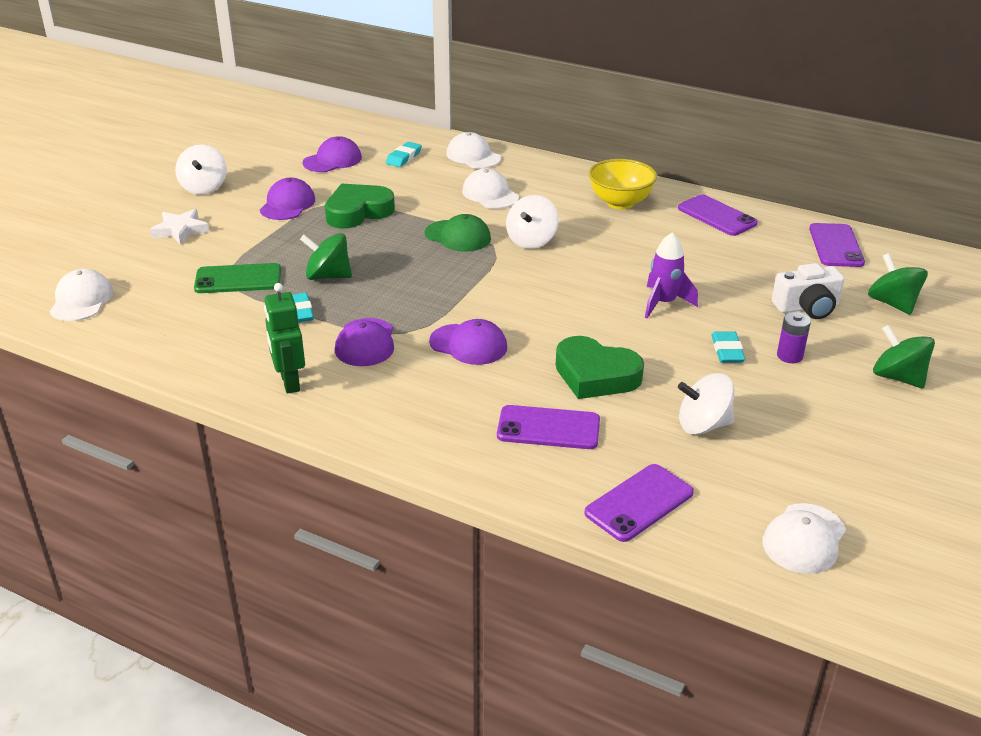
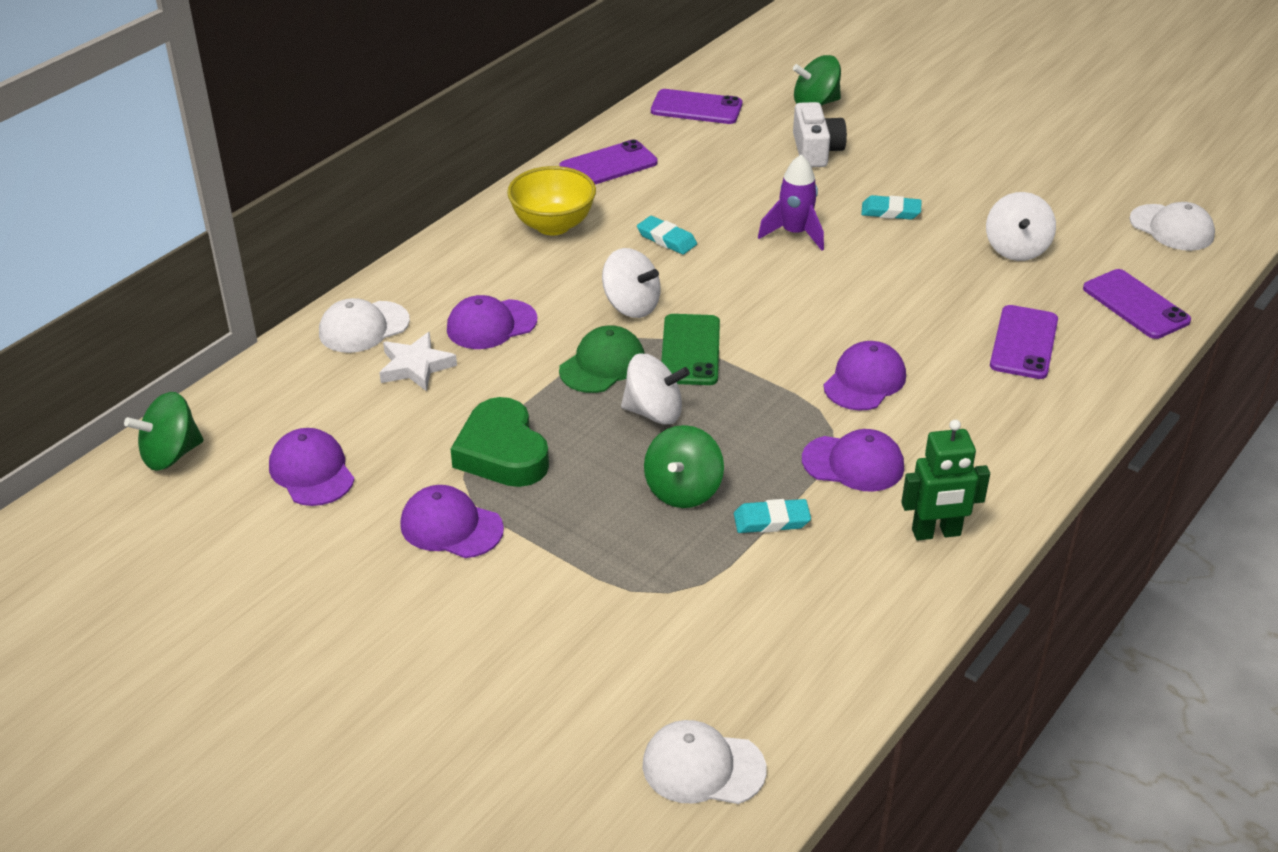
camera: 80 degrees left, 5 degrees up
white star [150,209,210,245] -> white star moved to [379,332,457,391]
white spinning top [175,144,227,195] -> white spinning top moved to [621,353,690,424]
green phone [194,263,281,293] -> green phone moved to [661,314,720,385]
turquoise eraser [386,142,422,167] -> turquoise eraser moved to [637,216,697,255]
white cap [462,168,519,209] -> purple cap [447,295,537,349]
green heart [556,336,644,399] -> none
purple battery [777,312,811,363] -> none
green spinning top [873,325,935,389] -> green spinning top moved to [124,392,204,471]

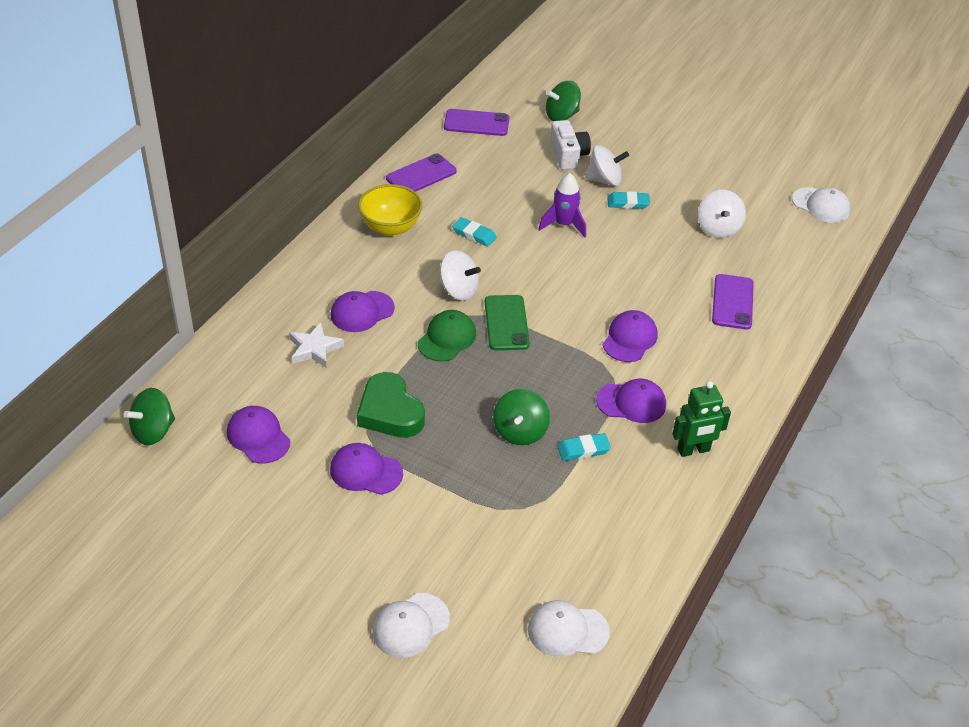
camera: 10 degrees left, 5 degrees up
white cap [319,298,410,353] -> white cap moved to [372,593,450,658]
white spinning top [621,353,690,424] -> white spinning top moved to [585,145,629,186]
purple phone [1083,269,1191,339] -> none

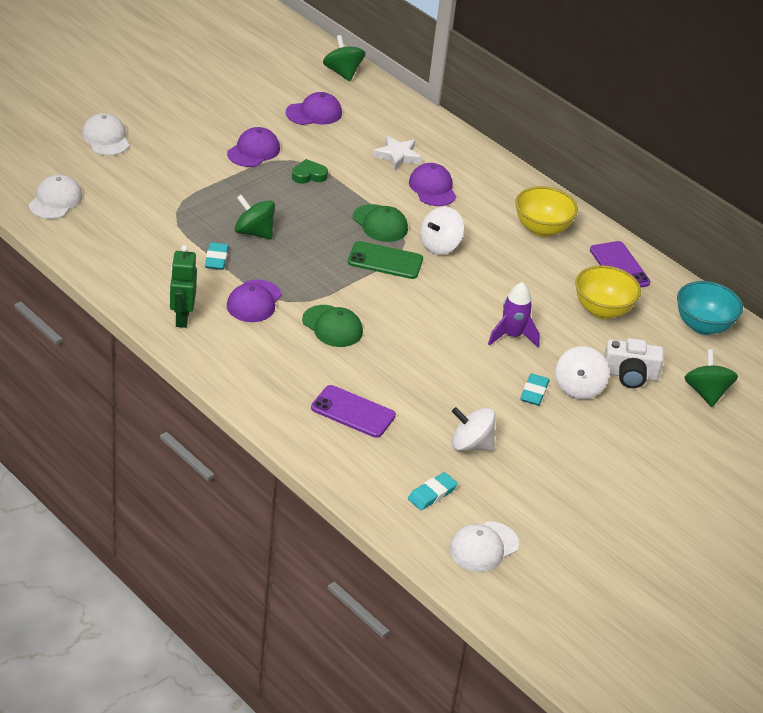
camera: 105 degrees right, 5 degrees down
green heart [357,372,425,438] -> green heart [292,159,328,184], size x0.55
purple phone [444,109,509,136] -> turquoise bowl [677,281,743,335]
turquoise eraser [452,217,497,247] -> turquoise eraser moved to [408,472,458,510]
purple cap [603,310,657,362] -> green cap [302,305,363,347]
none -> yellow bowl [575,265,641,319]

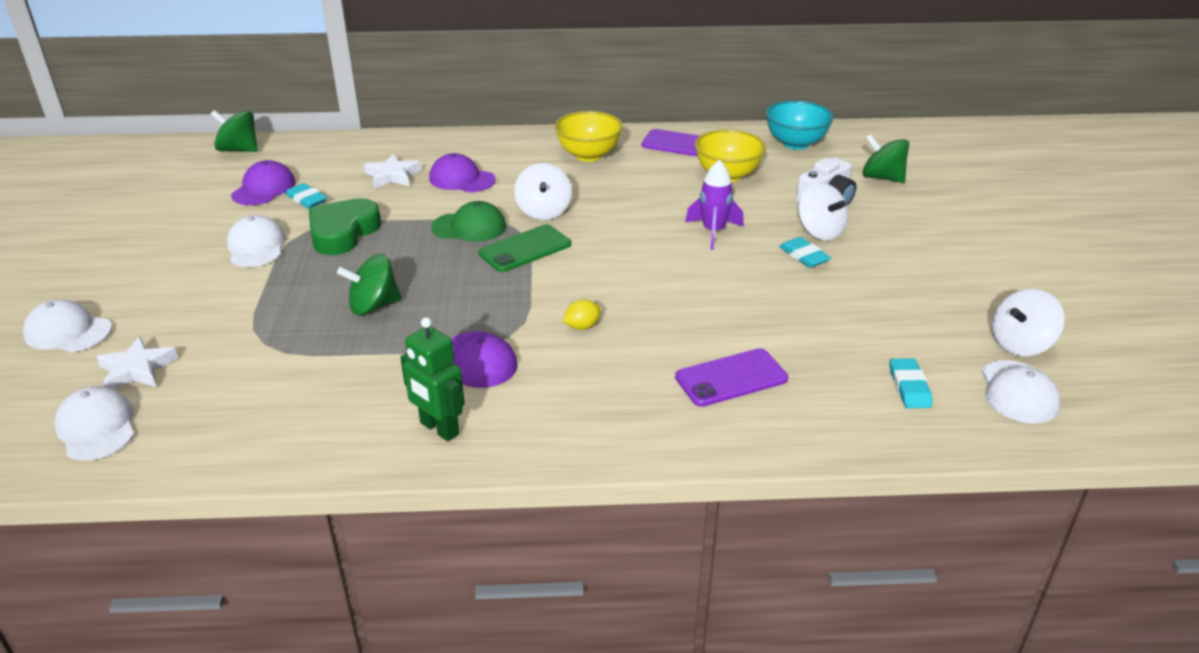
camera: 45 degrees left, 5 degrees down
turquoise eraser [205,242,229,270] -> turquoise eraser moved to [285,183,327,209]
purple cap [227,127,280,167] -> white cap [227,215,286,267]
green heart [292,159,328,184] -> green heart [309,198,381,255], size x1.81
green cap [302,305,363,347] -> yellow lemon [563,299,601,330]
white spinning top [452,407,496,451] -> white spinning top moved to [992,289,1065,356]
none -> white star [96,336,178,389]

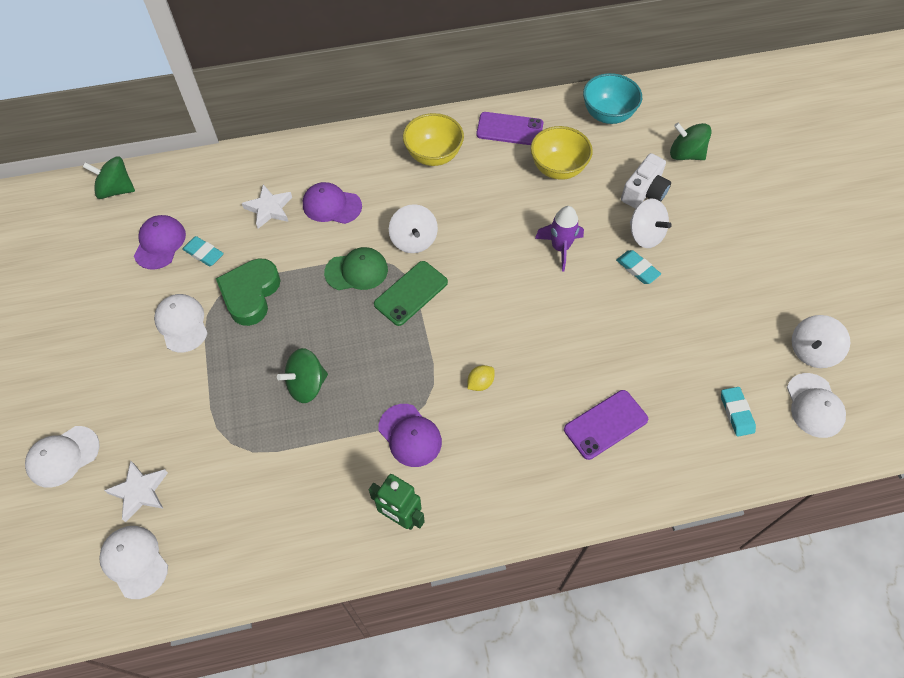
camera: 10 degrees left, 25 degrees up
white cap [23,299,112,352] -> white cap turned 45 degrees counterclockwise [25,426,99,488]

